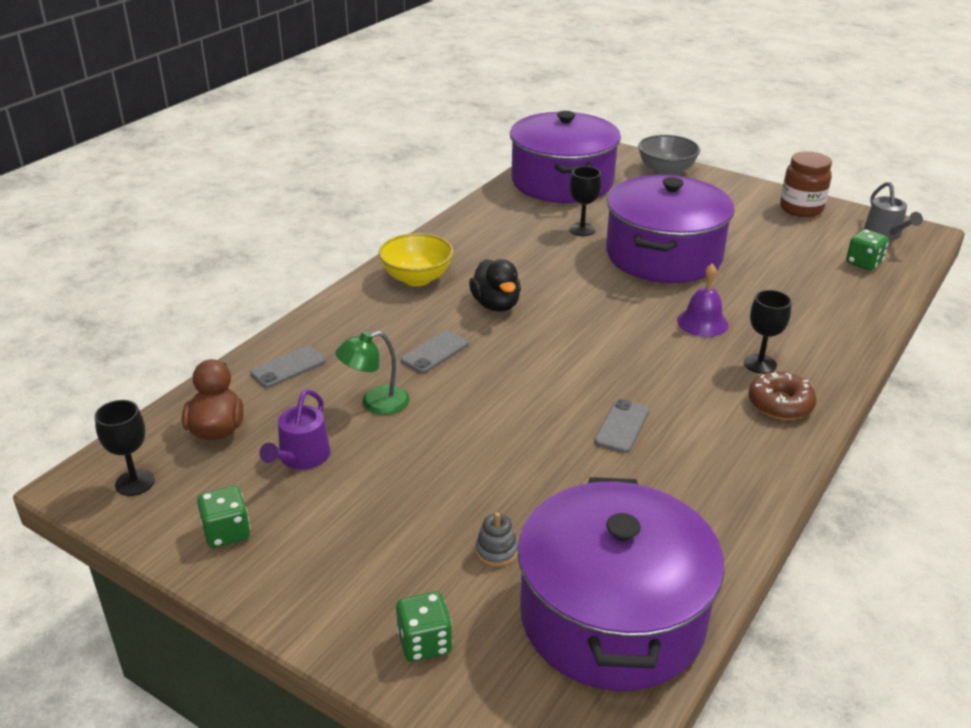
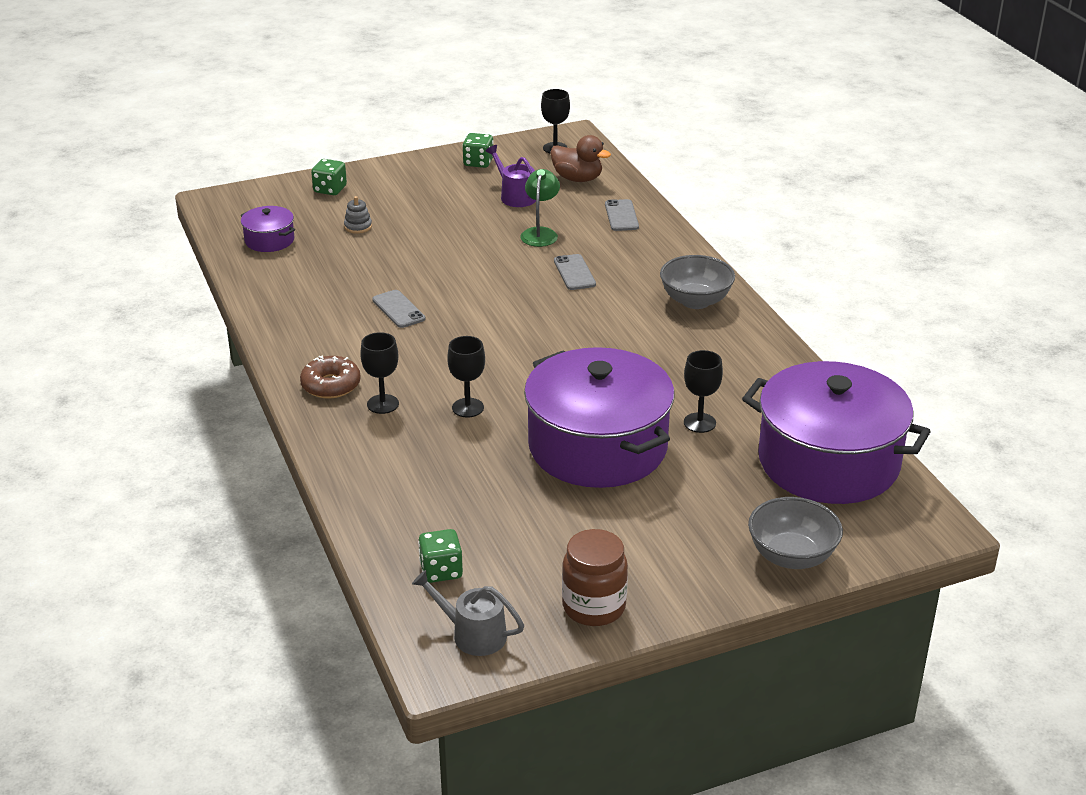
camera: 125 degrees right, 0 degrees up
yellow bowl [379,233,453,286] -> grey bowl [660,255,735,309]
black duck [469,259,521,312] -> none
purple pot [517,477,725,691] -> purple pot [240,206,295,252], size x0.43
purple bell [677,264,729,337] -> black goblet [447,336,485,417]

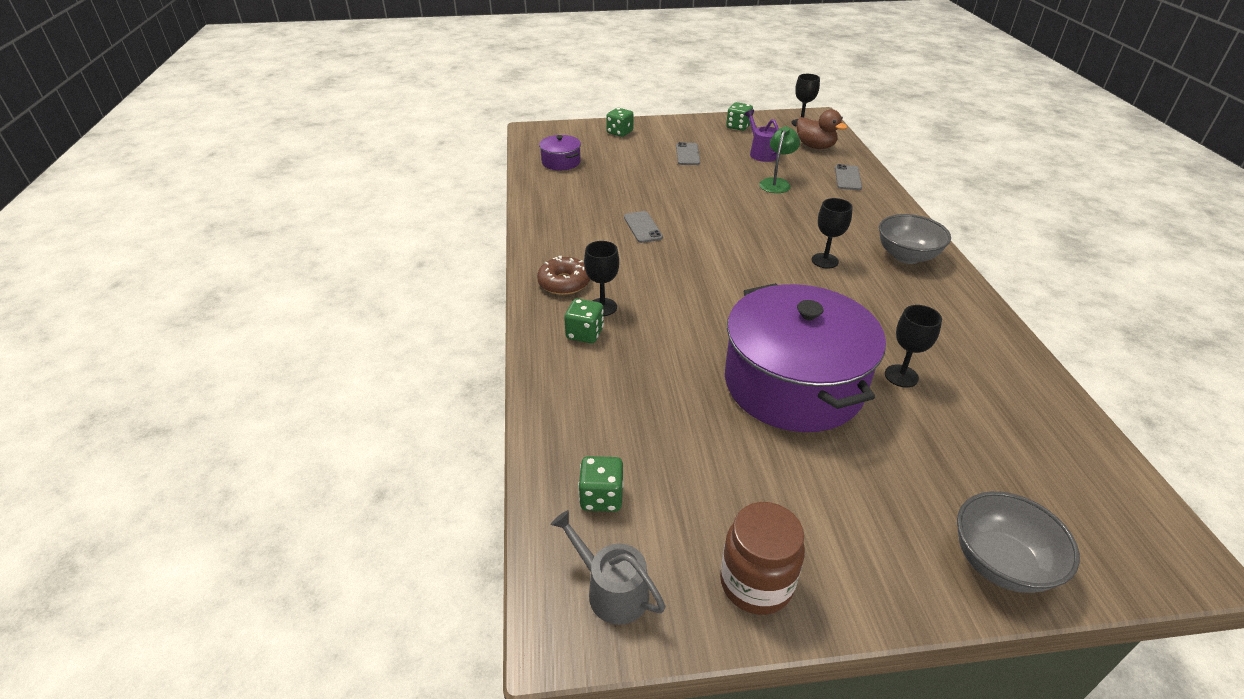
camera: 15 degrees right, 5 degrees up
grey stacking toy [344,196,372,234] -> none
black goblet [447,336,485,417] -> black goblet moved to [812,198,853,269]
grey phone [554,254,596,290] -> grey phone moved to [676,142,700,165]
purple pot [742,361,931,504] -> none
none -> green dice [564,298,604,343]

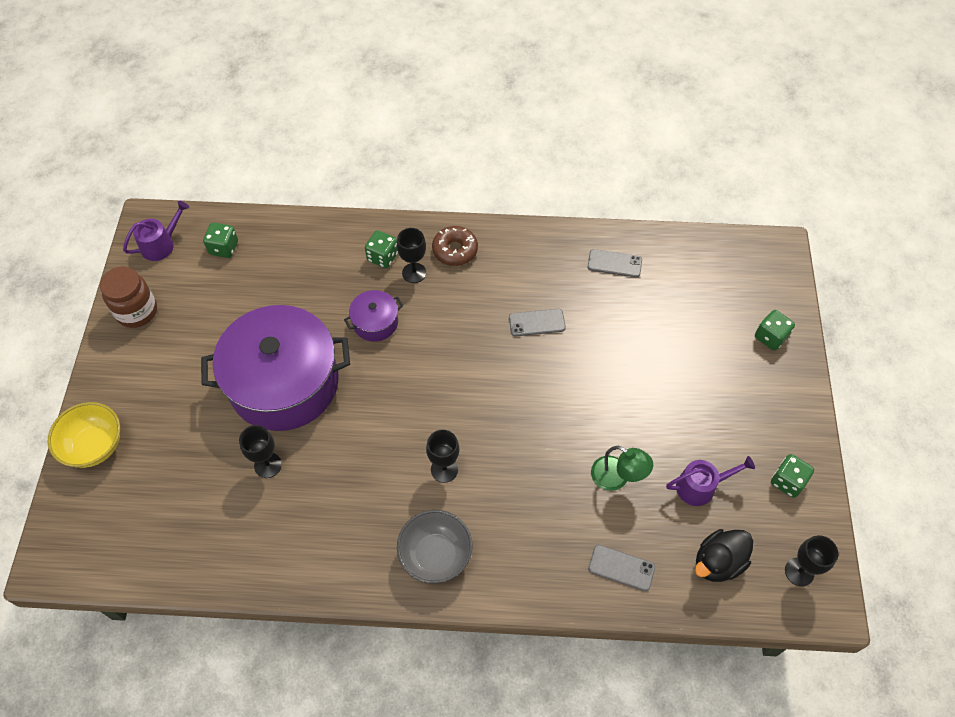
camera: 100 degrees right, 20 degrees up
purple pot [539,135,581,170] -> purple pot moved to [344,290,403,341]
grey watering can [551,510,665,625] -> purple watering can [123,201,189,261]
grey phone [676,142,700,165] -> grey phone moved to [588,249,642,278]
brown duck [797,109,847,149] -> black duck [695,529,753,582]
grey bowl [957,491,1080,593] -> yellow bowl [48,402,120,468]

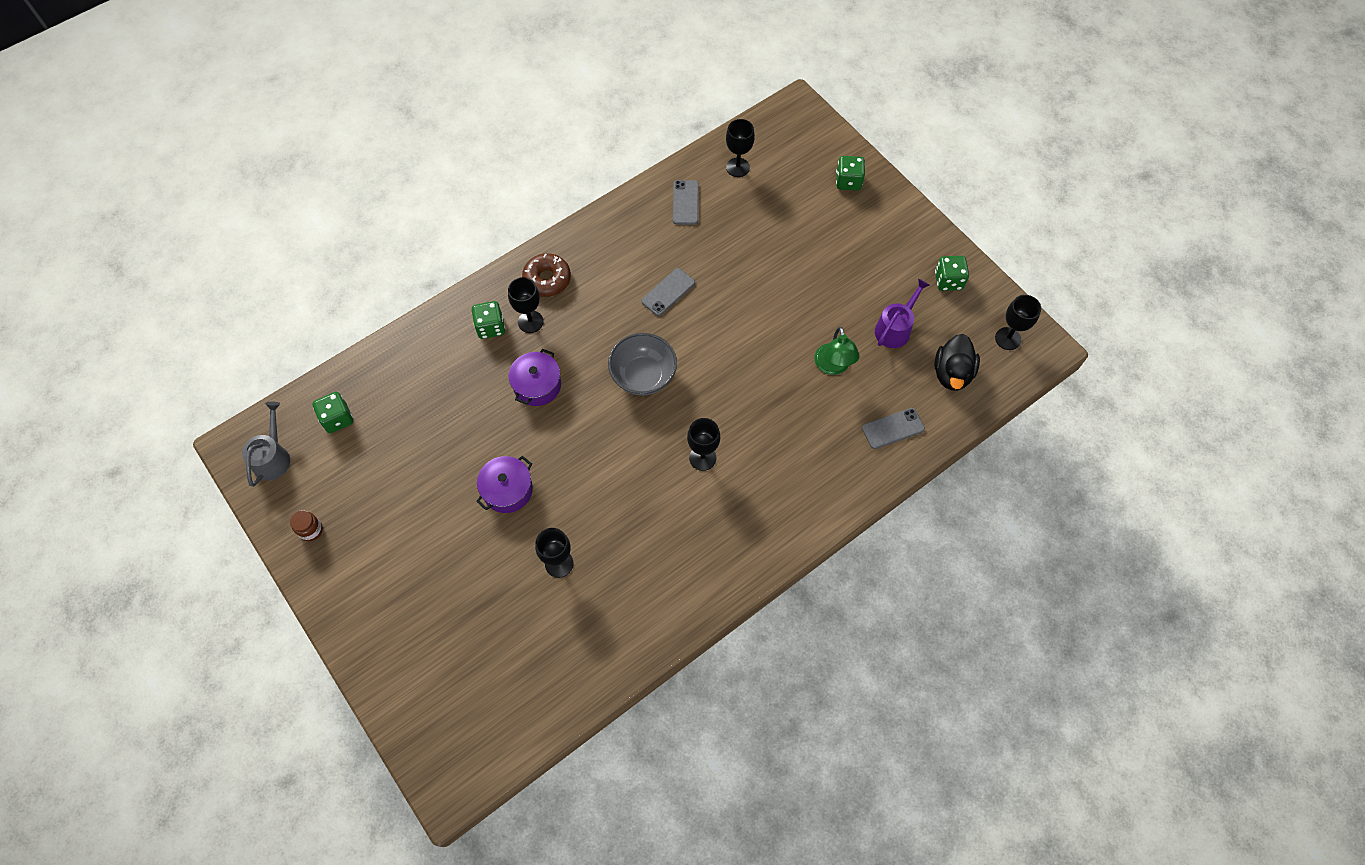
camera: 40 degrees left, 5 degrees up
yellow bowl [48,402,120,468] -> none
brown jar [100,267,157,328] -> brown jar [290,510,323,541], size x0.51
purple watering can [123,201,189,261] -> grey watering can [242,402,290,487]
purple pot [201,305,350,431] -> purple pot [476,456,533,513], size x0.43
grey bowl [397,510,473,584] -> grey bowl moved to [608,333,677,396]
grey phone [588,249,642,278] -> grey phone turned 60 degrees counterclockwise [673,180,699,225]
green lamp [591,446,653,491] -> green lamp turned 90 degrees clockwise [814,327,860,375]
none -> black goblet [726,119,755,177]

